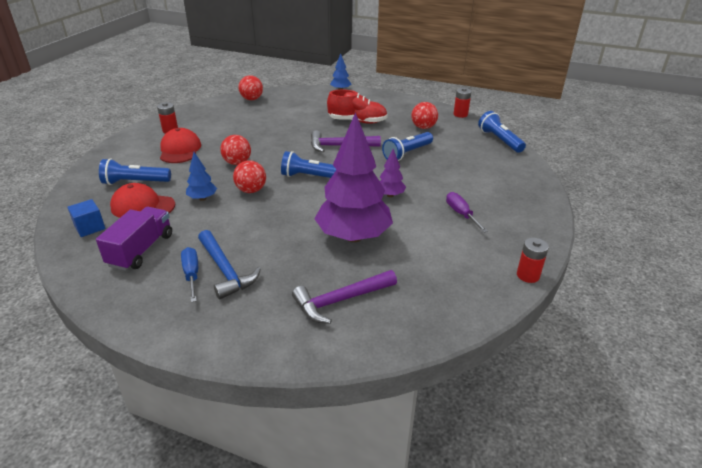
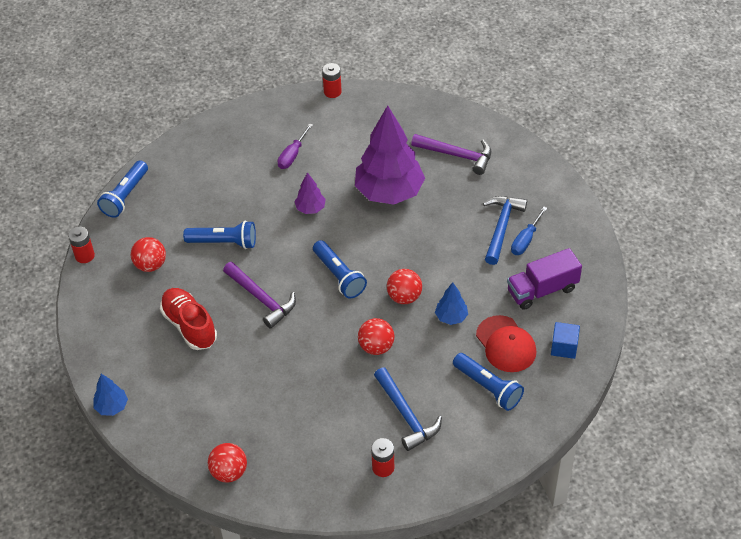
camera: 130 degrees left, 15 degrees up
red cap [160,128,201,163] -> blue hammer [374,367,442,451]

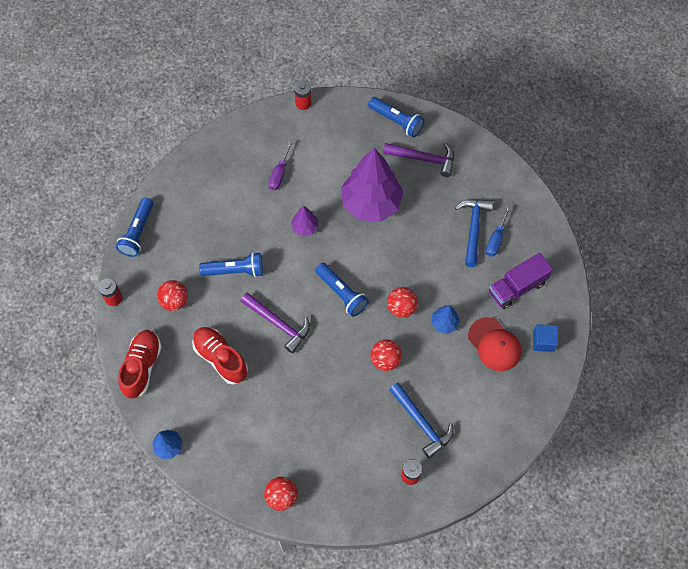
camera: 10 degrees left, 15 degrees up
blue flashlight [453,353,524,411] -> blue flashlight moved to [368,97,424,138]
none -> red shoe [118,330,162,398]

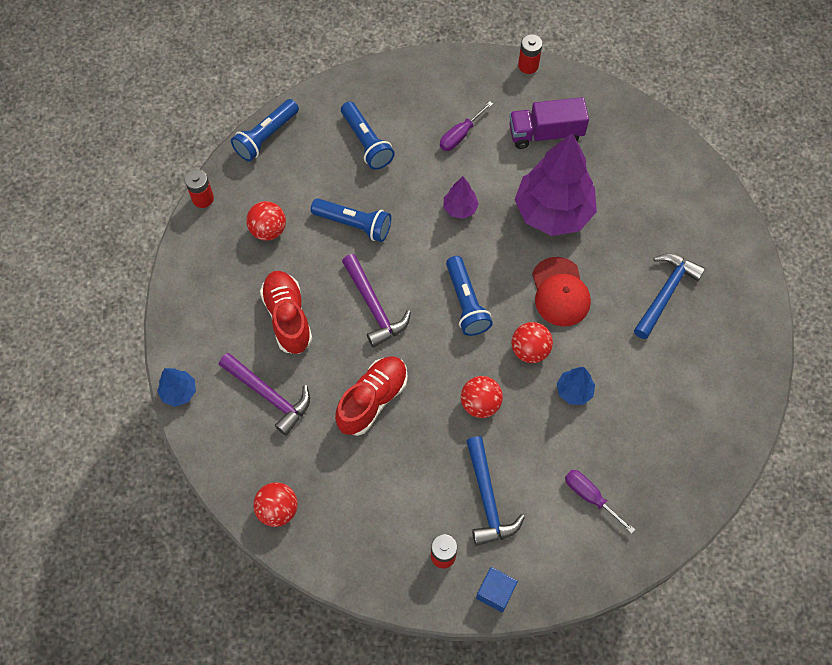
camera: 25 degrees right, 0 degrees up
red shoe [118,330,162,398] -> red shoe moved to [335,356,408,436]
blue flashlight [368,97,424,138] -> blue flashlight moved to [341,101,395,169]
purple hammer [383,142,454,177] -> purple hammer moved to [219,353,310,436]
red cap [468,317,521,371] -> red cap moved to [532,257,591,327]
blue screwdriver [486,206,511,257] -> none
purple truck [489,253,553,309] -> purple truck moved to [509,97,589,149]
blue cube [533,324,558,352] -> blue cube moved to [476,567,518,612]
none -> purple screwdriver [565,470,635,534]

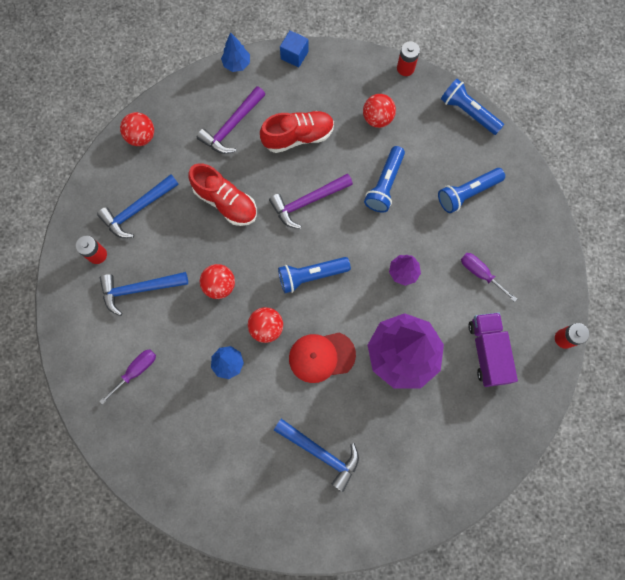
camera: 90 degrees right, 10 degrees up
blue cube [476,567,518,612] -> blue cube moved to [280,30,309,67]
none -> blue hammer [97,174,179,238]

